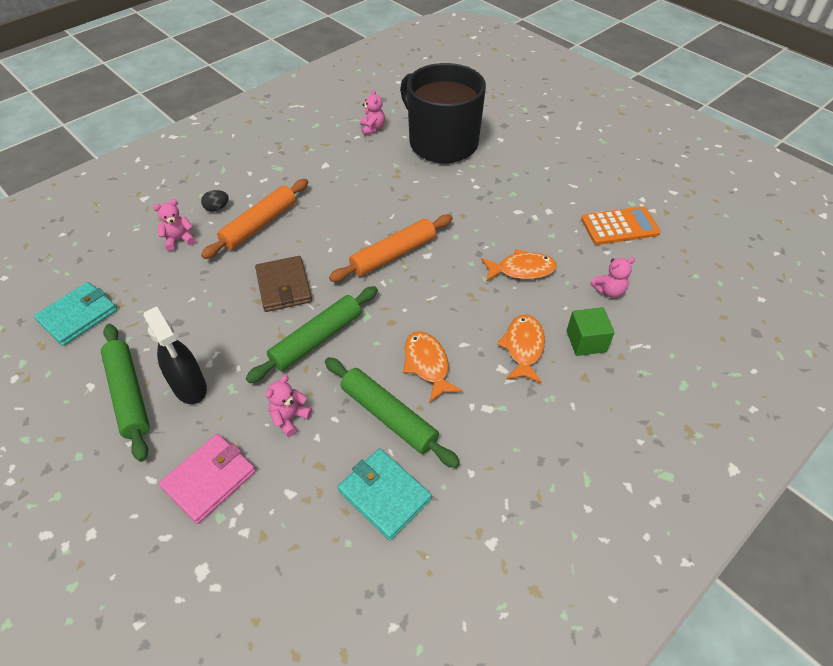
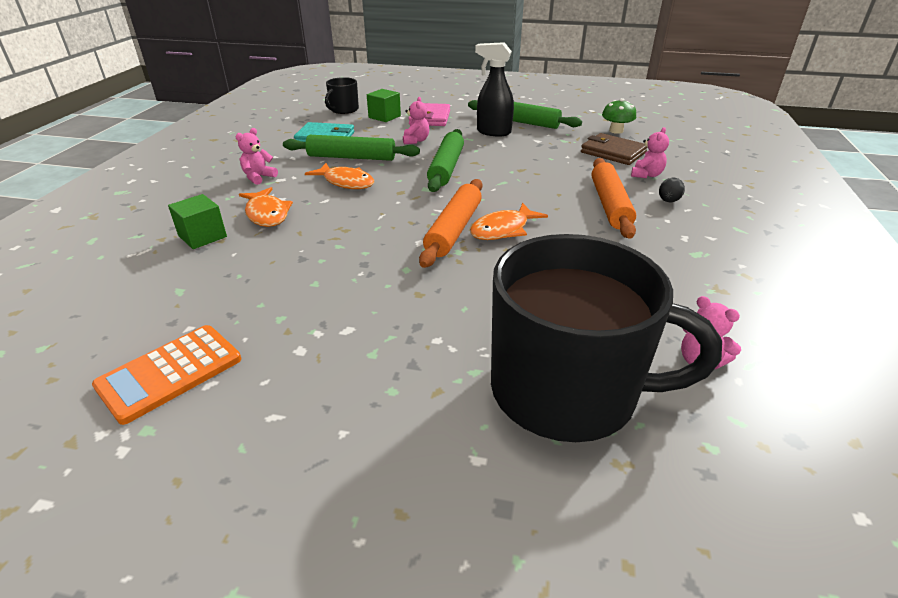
camera: 145 degrees right, 15 degrees down
turquoise wallet [34,282,117,346] -> green mushroom [602,98,636,134]
brown wallet [255,256,312,312] -> brown wallet moved to [581,133,647,165]
orange fish [481,249,557,282] -> orange fish moved to [470,203,548,240]
pink teddy bear [590,257,635,298] -> pink teddy bear moved to [236,128,278,185]
none -> black mug [325,77,359,114]
none -> green cube [367,89,401,122]

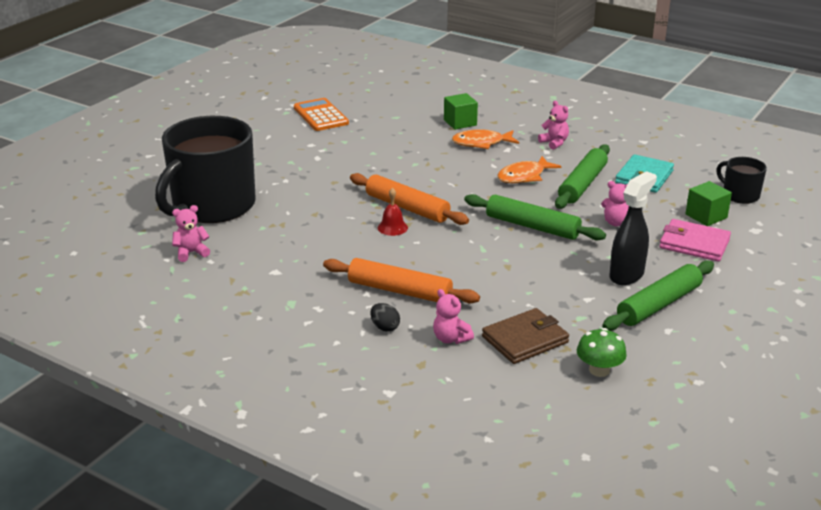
camera: 110 degrees right, 5 degrees down
orange fish [470,203,548,240] -> red bell [378,188,408,236]

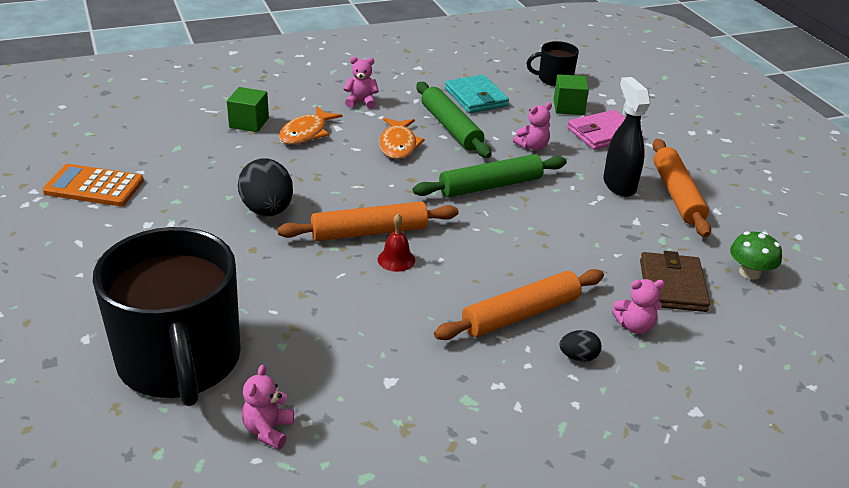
camera: 55 degrees left, 5 degrees up
green rolling pin [602,260,714,331] -> orange rolling pin [653,139,711,237]
none -> black egg [238,158,293,216]

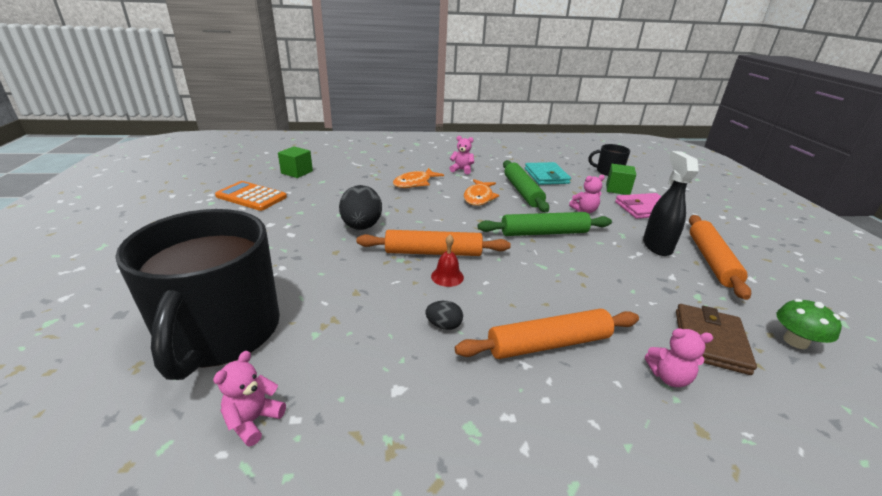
camera: 15 degrees right, 5 degrees down
green cube [227,87,269,132] -> green cube moved to [278,146,313,178]
black egg [560,330,602,362] -> black egg moved to [425,301,463,330]

